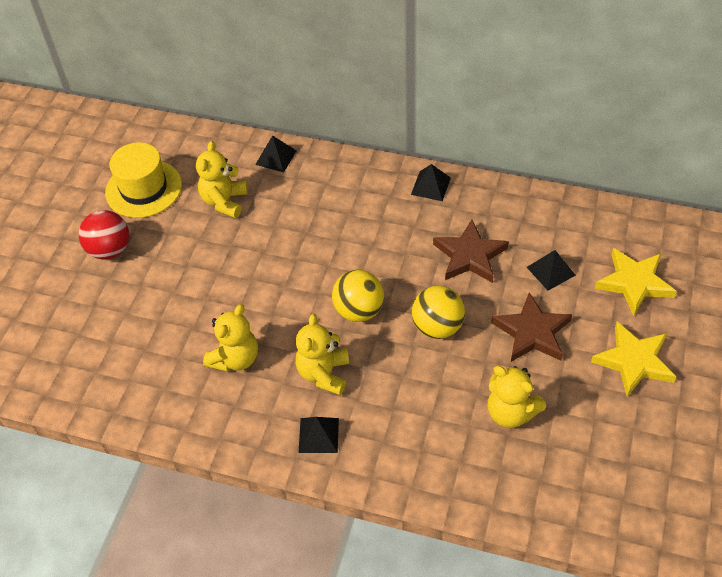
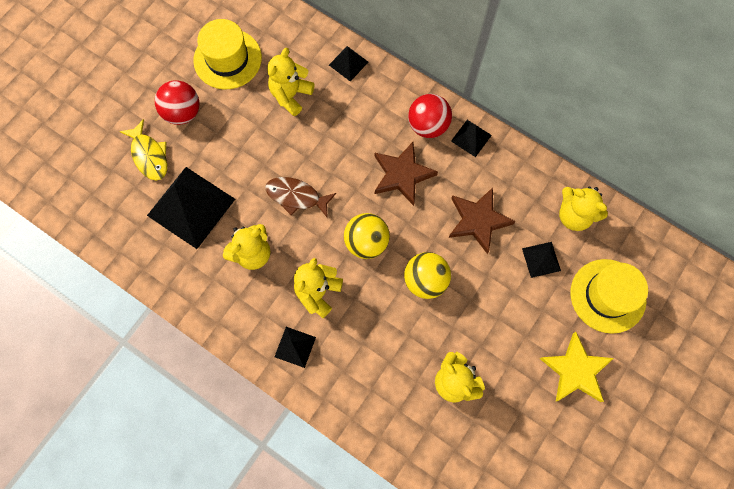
camera: 15 degrees right, 20 degrees up
brown star [491,292,572,362] -> brown star moved to [375,142,438,206]
yellow star [595,248,677,316] -> yellow hat [571,259,648,334]
none -> yellow fish [119,119,167,181]
none -> black pyramid [147,167,235,249]
none -> brown fish [265,177,336,217]
none -> red ball [408,94,452,138]
none -> yellow teddy bear [559,187,608,231]

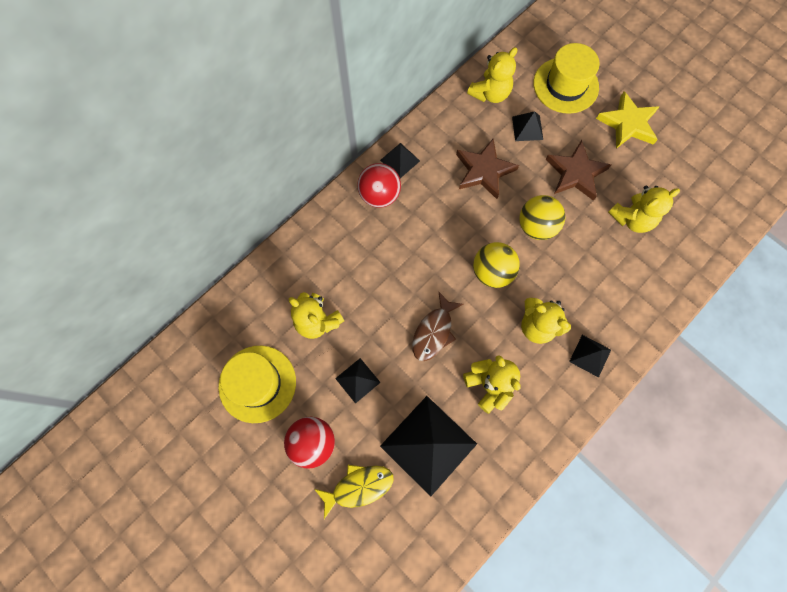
camera: 80 degrees left, 0 degrees up
black pyramid [329,46,368,81] -> black pyramid moved to [335,358,381,404]
brown star [375,142,438,206] -> brown star moved to [545,140,611,201]

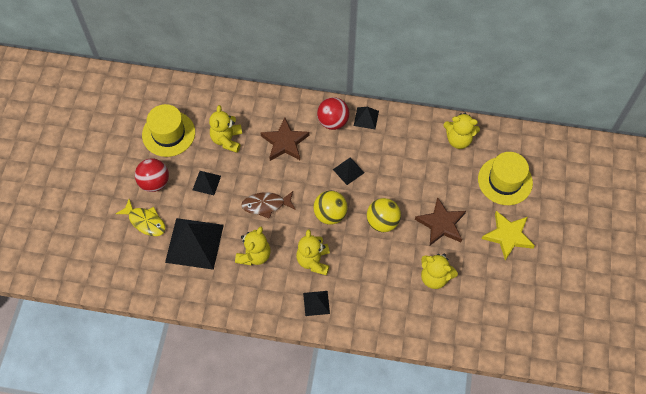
camera: 55 degrees right, 10 degrees down
brown star [456,139,519,199] -> brown star moved to [260,118,310,161]
black pyramid [512,111,543,141] -> black pyramid moved to [333,157,364,185]

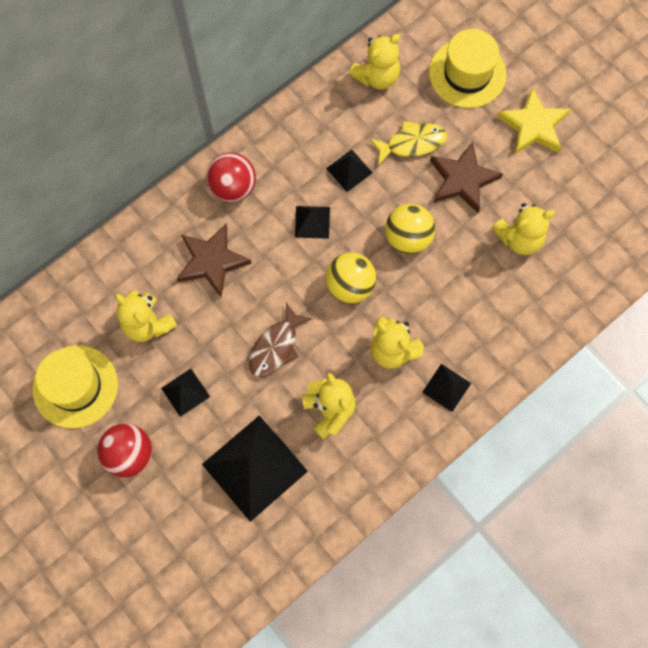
camera: 50 degrees left, 10 degrees up
yellow fish [116,199,165,236] -> yellow fish moved to [370,121,447,166]
black pyramid [354,107,379,129] -> black pyramid moved to [326,149,373,192]

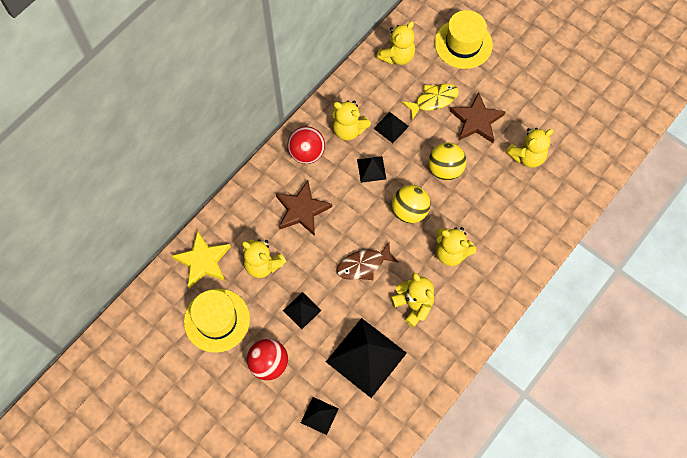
camera: 10 degrees left, 5 degrees down
brown fish [249,303,312,377] -> brown fish turned 45 degrees clockwise [336,242,399,280]
black pyramid [422,364,471,412] -> black pyramid moved to [301,397,339,435]
yellow star [497,88,571,155] -> yellow star moved to [172,230,231,288]
none -> yellow teddy bear [332,100,371,141]

